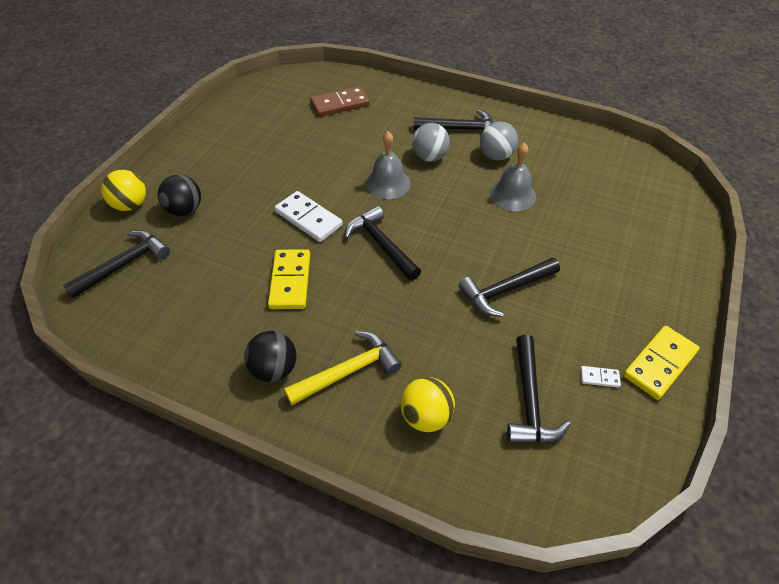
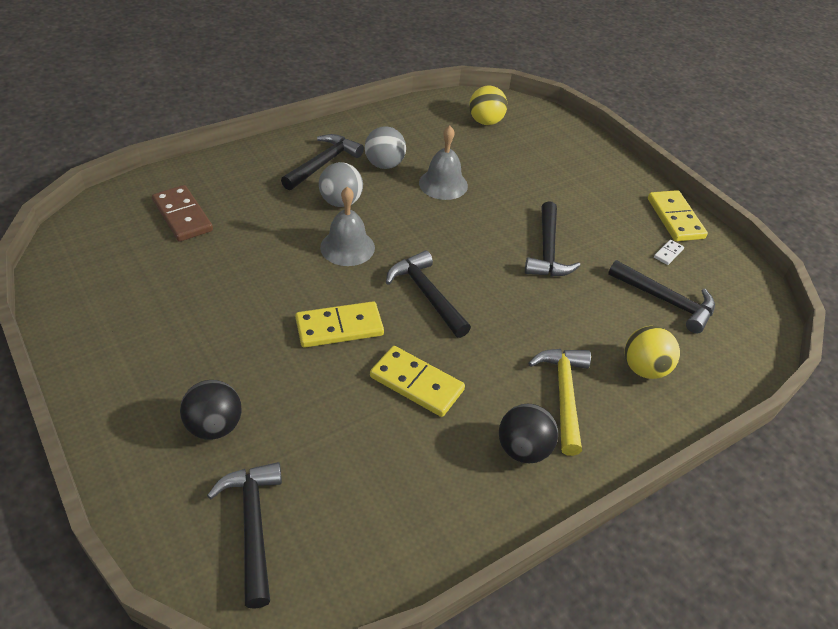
camera: 60 degrees left, 5 degrees down
yellow ball [101,170,146,211] -> yellow ball moved to [469,86,508,125]
white domino [275,191,343,242] -> yellow domino [295,301,384,348]
brown domino [310,86,370,117] -> brown domino turned 45 degrees counterclockwise [152,185,213,242]
black hammer [345,206,421,281] -> black hammer turned 60 degrees clockwise [386,250,471,338]

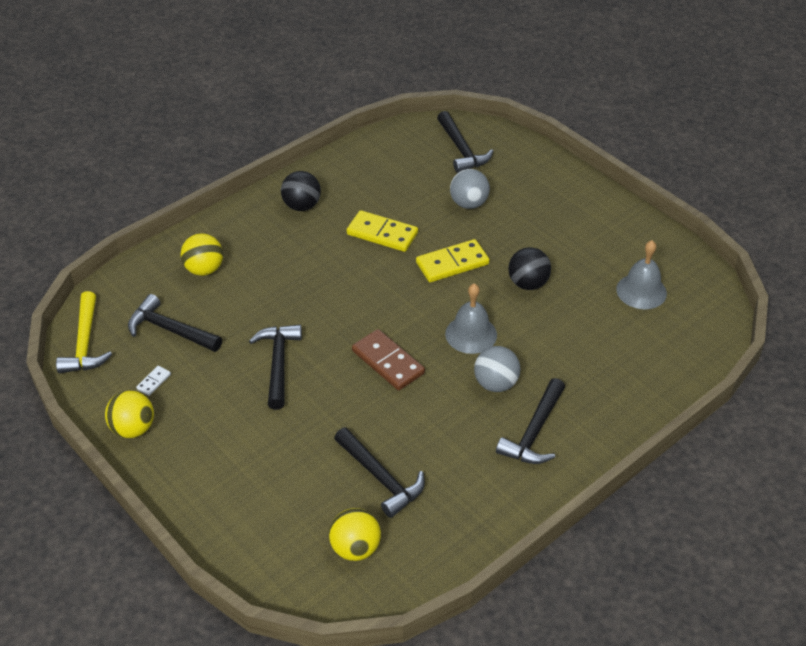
camera: 175 degrees right, 0 degrees up
brown domino [152,185,213,242] -> brown domino moved to [352,329,425,390]
black ball [180,380,242,440] -> black ball moved to [508,247,551,290]
grey ball [365,126,406,169] -> grey ball moved to [450,169,490,209]
black hammer [386,250,471,338] -> black hammer moved to [334,427,425,518]
grey bell [419,126,468,200] -> grey bell moved to [616,240,667,309]
yellow hammer [528,349,591,456] -> yellow hammer moved to [56,291,112,373]
yellow domino [648,190,708,242] -> yellow ball [105,390,154,438]

